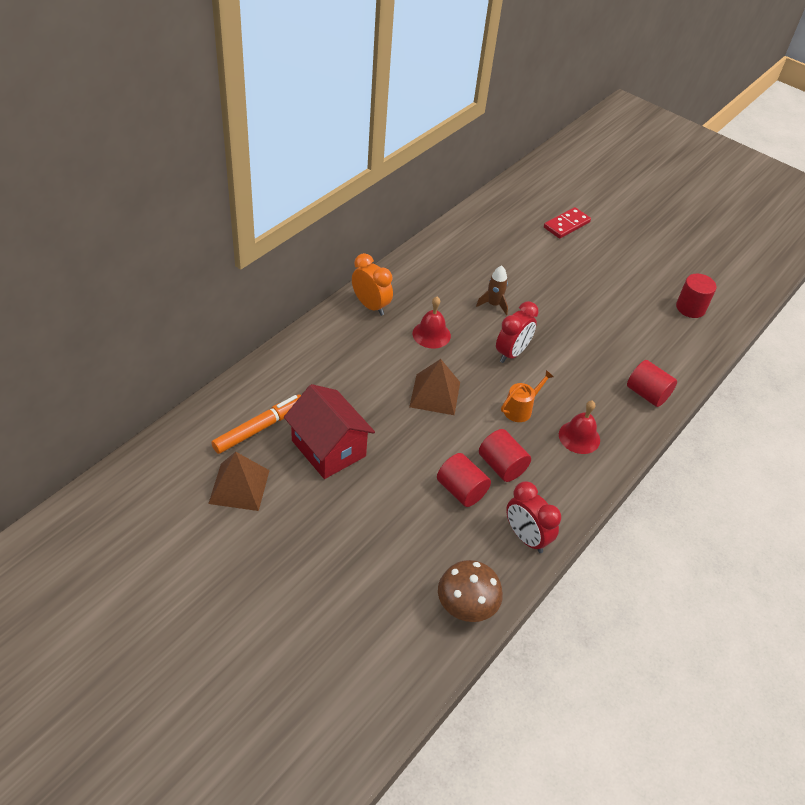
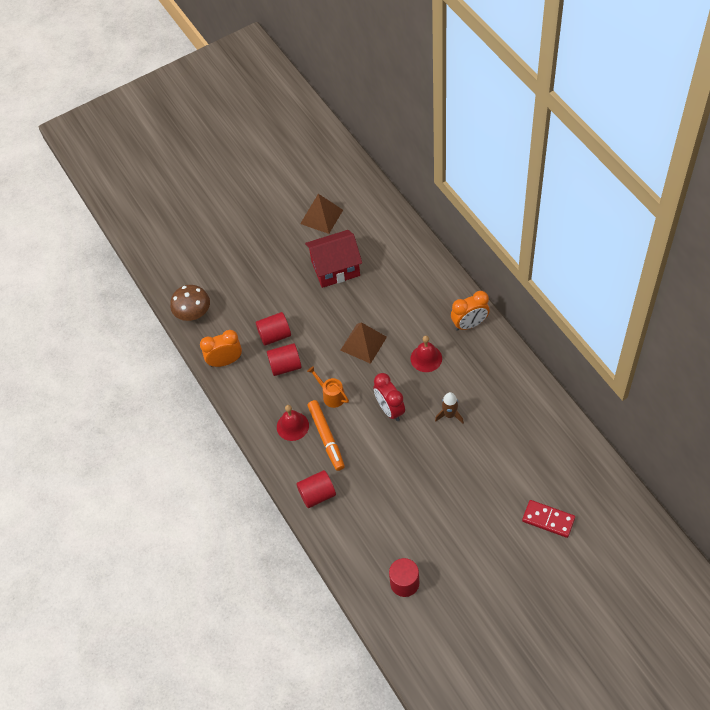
camera: 120 degrees right, 10 degrees up
orange marker [211,394,301,454] -> orange marker moved to [308,400,345,471]
orange watering can [501,370,554,422] -> orange watering can turned 150 degrees clockwise [307,366,349,408]
red clock [506,481,561,553] -> orange clock [200,330,242,367]
red domino [544,207,591,239] -> red domino turned 45 degrees counterclockwise [522,500,575,538]

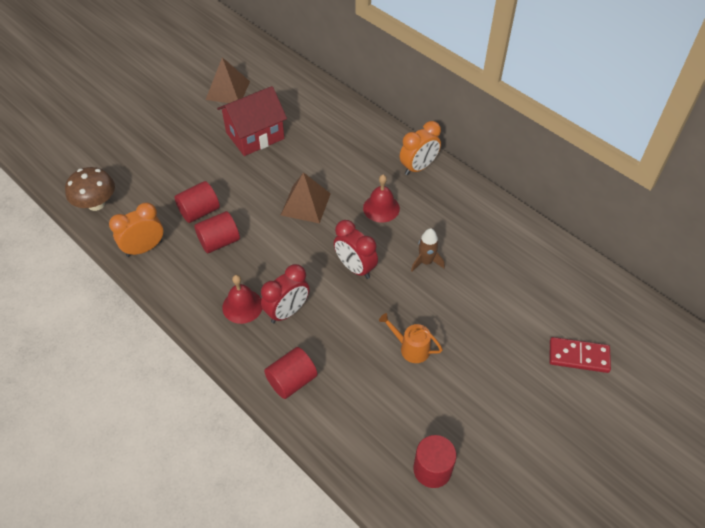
camera: 20 degrees left, 5 degrees down
orange watering can [307,366,349,408] -> orange watering can moved to [379,313,443,363]
orange marker [308,400,345,471] -> red clock [261,264,310,323]

